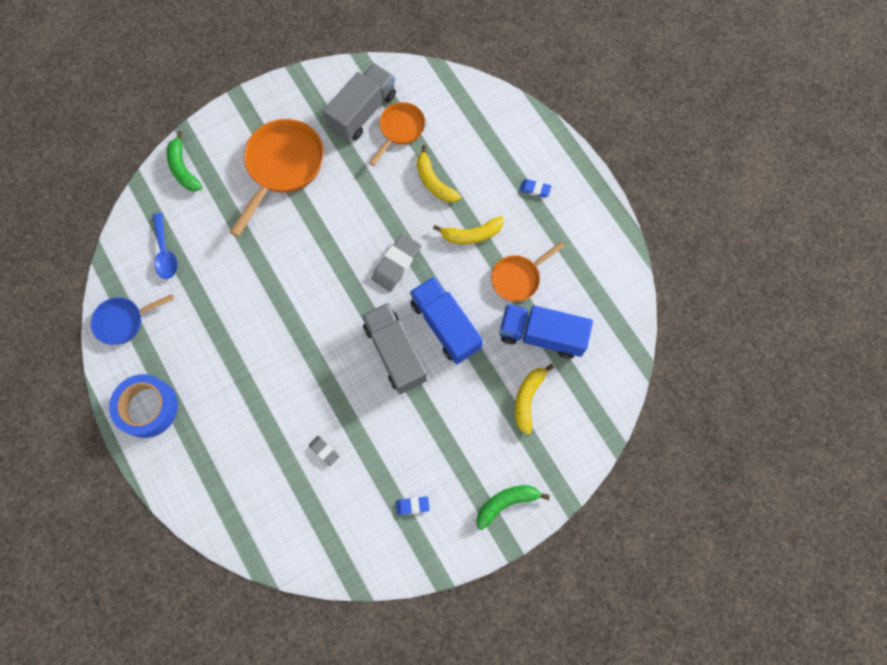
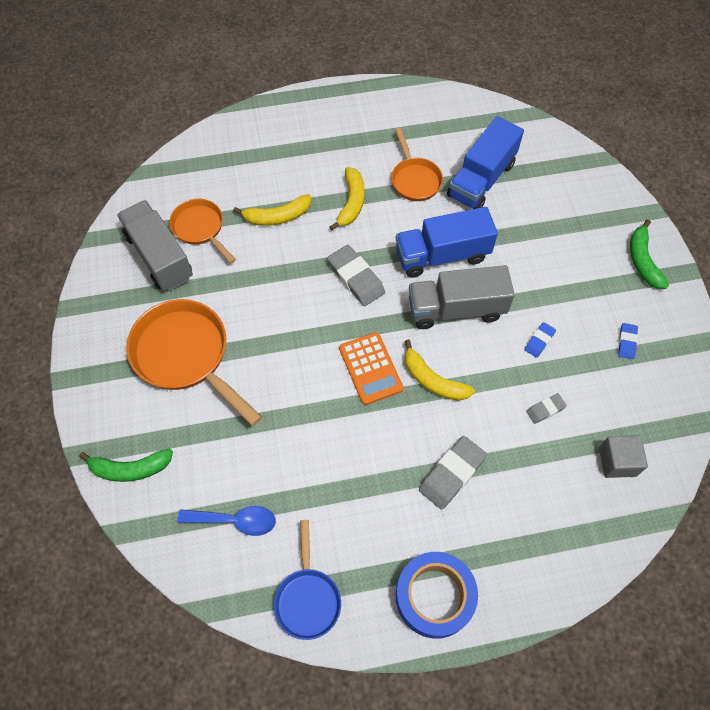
camera: 70 degrees left, 10 degrees down
yellow banana [515,364,554,435] -> yellow banana moved to [405,339,475,401]
blue eraser [520,179,551,197] -> blue eraser moved to [524,322,556,358]
none -> orange calculator [339,332,403,405]
none -> grey eraser [419,436,487,510]
none -> grey cube [599,435,648,478]

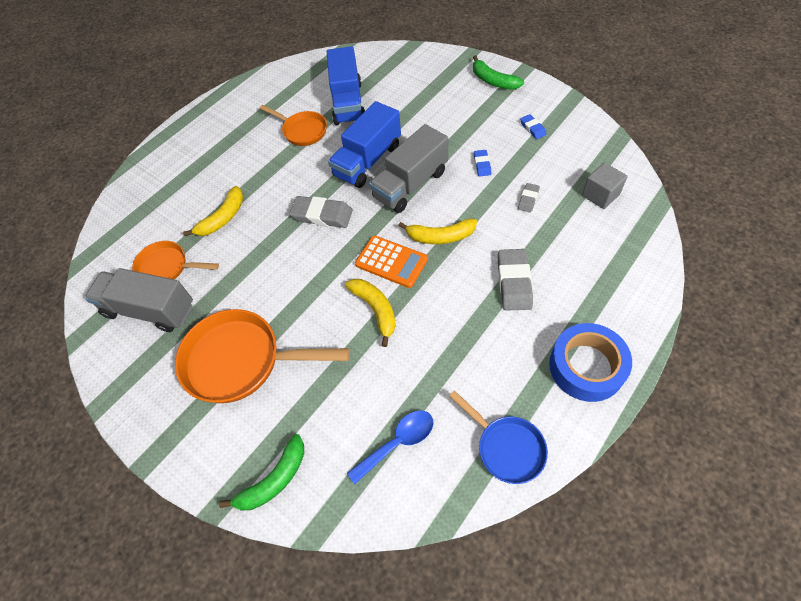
camera: 35 degrees left, 5 degrees down
yellow banana [330,167,365,230] -> yellow banana moved to [345,279,396,347]

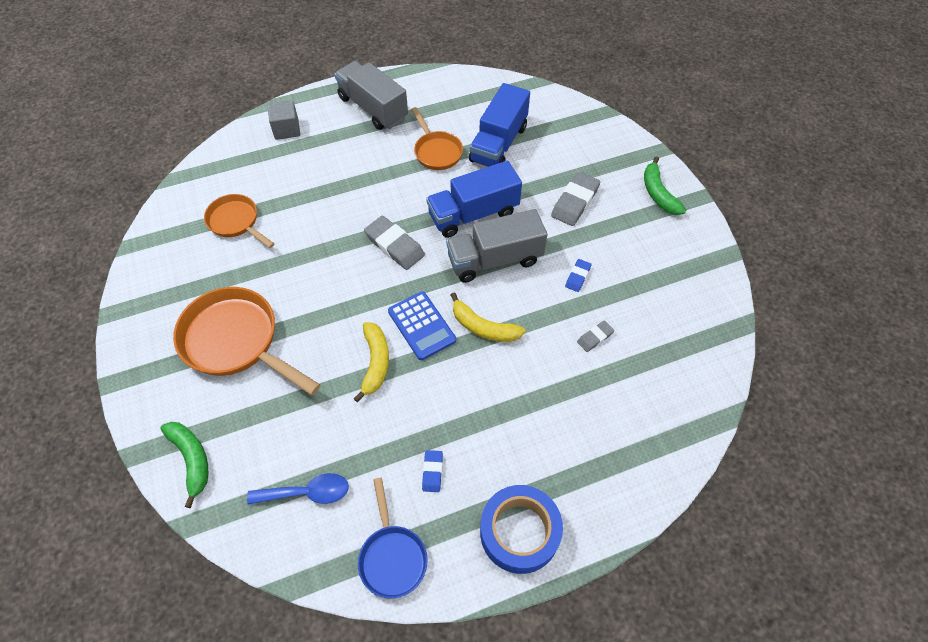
camera: 25 degrees right, 0 degrees up
grey truck [85,268,193,332] -> grey truck moved to [334,61,408,130]
yellow banana [183,186,243,236] -> none
green banana [219,434,304,510] -> green banana turned 105 degrees counterclockwise [160,422,208,508]
orange calculator [355,236,428,288] -> blue calculator [388,291,456,360]
grey eraser [498,249,533,311] -> grey eraser moved to [551,172,600,226]
blue eraser [520,114,546,139] -> blue eraser moved to [422,450,443,492]
grey cube [582,163,628,209] -> grey cube moved to [268,100,300,140]

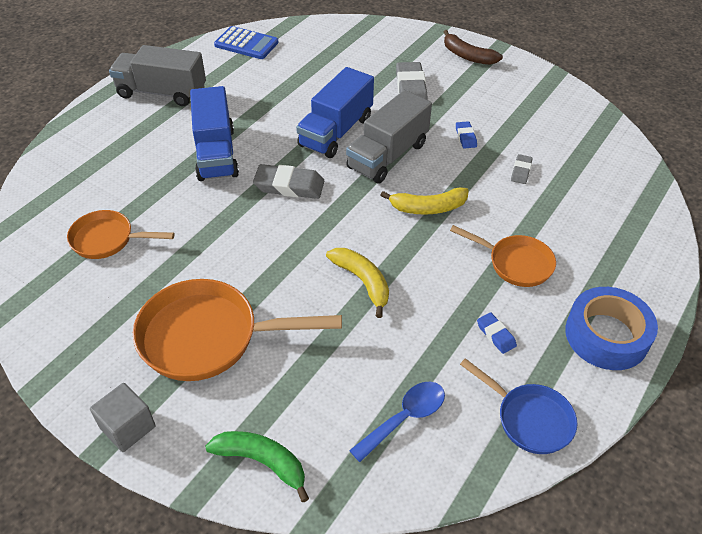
camera: 35 degrees left, 10 degrees down
grey cube [268,100,300,140] -> grey cube moved to [90,383,156,452]
blue calculator [388,291,456,360] -> blue calculator moved to [214,26,279,59]
orange pan [411,107,463,170] -> orange pan moved to [450,225,556,287]
blue truck [469,83,530,167] -> blue truck moved to [190,86,239,181]
green banana [644,156,686,215] -> brown banana [444,30,503,65]

